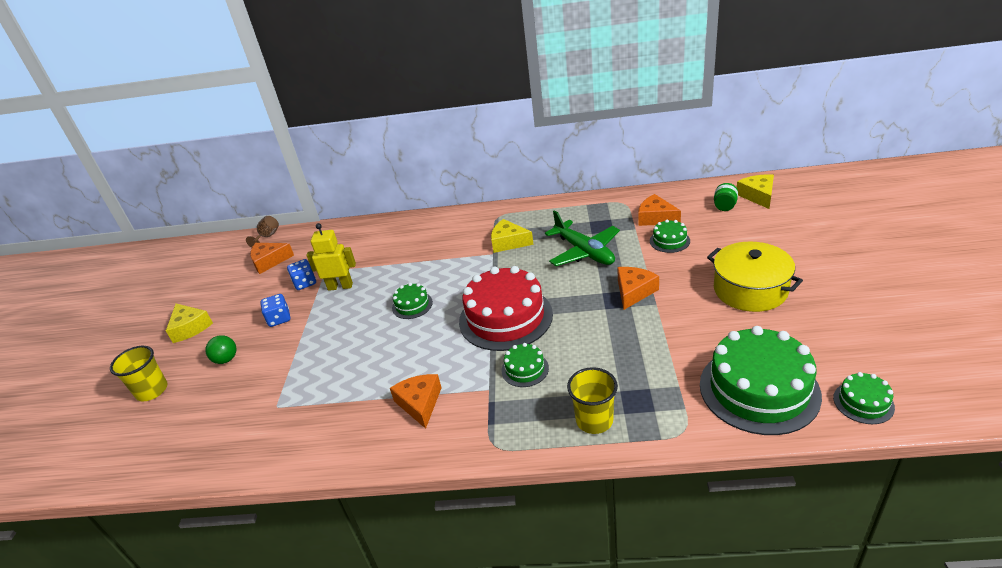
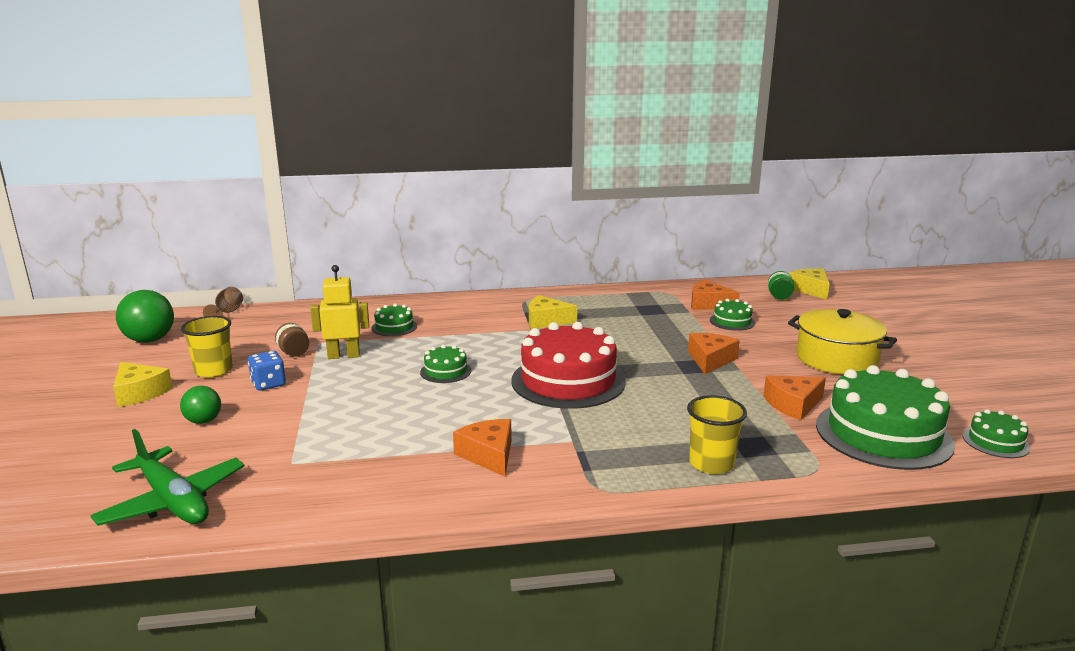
camera: 15 degrees left, 15 degrees down
yellow cup [110,346,168,402] -> yellow cup moved to [181,316,233,378]
orange cheese [250,243,294,274] -> orange cheese moved to [763,375,826,420]
blue dice [287,259,316,290] -> brown jar [275,323,309,357]
green cake [501,343,549,387] -> green cake moved to [371,304,417,336]
green plane [545,210,620,266] -> green plane moved to [91,429,245,526]
none -> green ball [116,290,174,343]

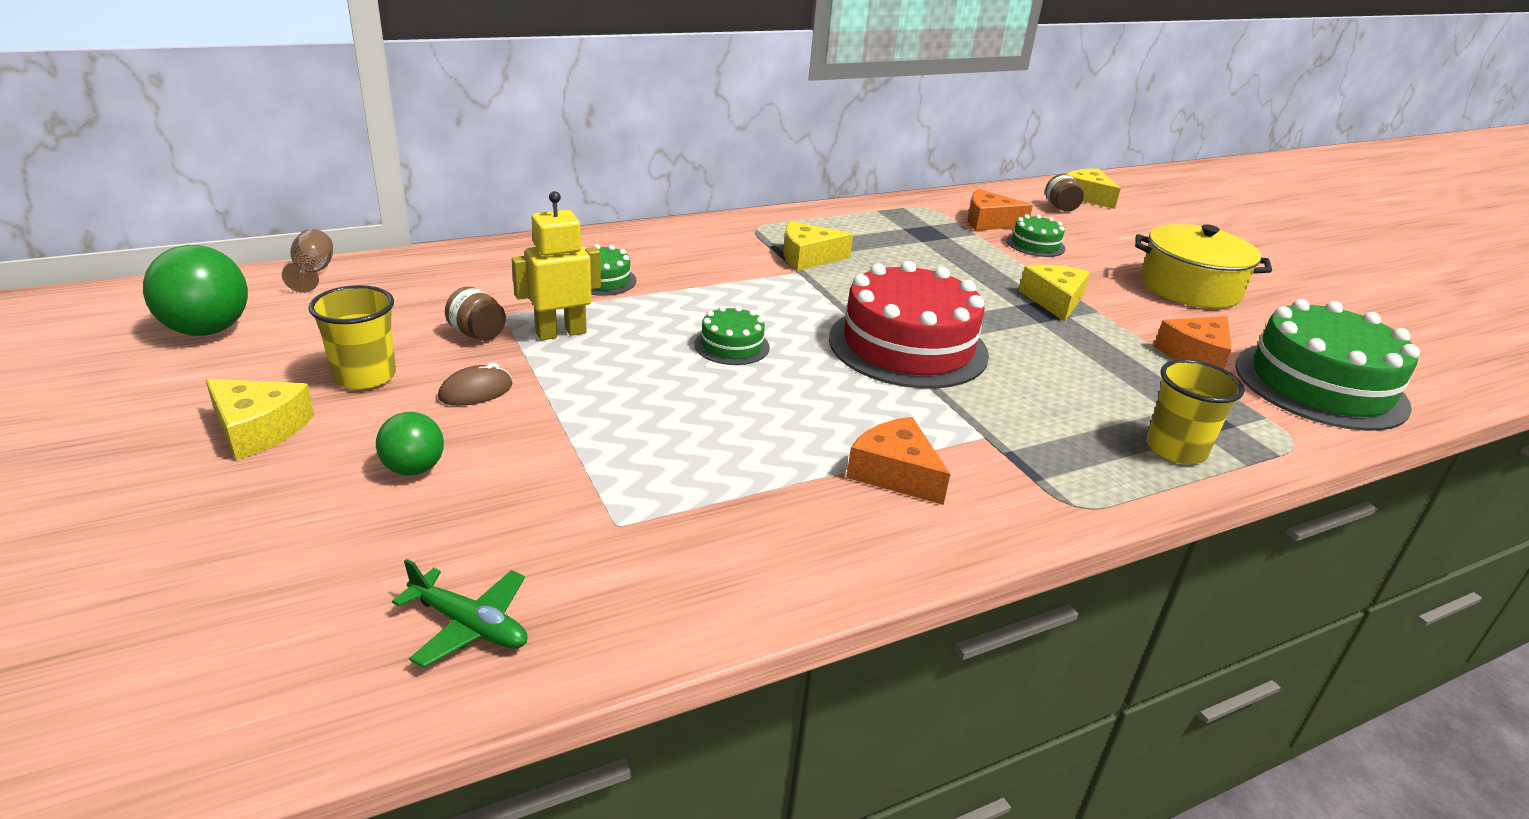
camera: 20 degrees left, 10 degrees up
green plane [91,429,245,526] -> green plane [392,559,527,668], size x0.58
blue dice [248,351,286,391] -> brown mouse [438,363,513,406]
orange cheese [688,333,740,374] -> yellow cheese [1019,265,1090,322]
green jar [768,271,794,300] -> brown jar [1045,174,1084,212]
green cake [963,409,1030,458] -> none

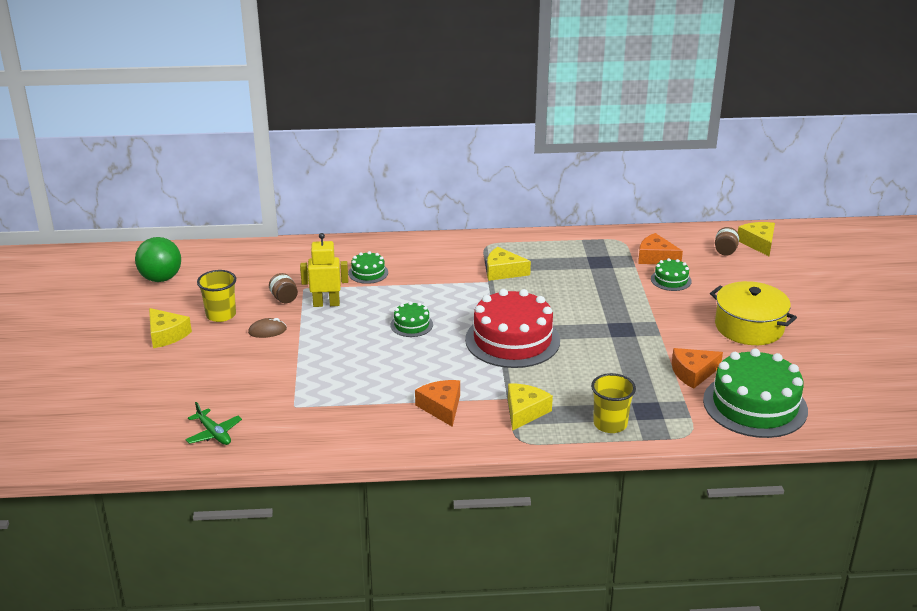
camera: 25 degrees right, 0 degrees up
brown goblet [282,229,333,293] -> none
green ball [376,412,444,476] -> none
yellow cheese [1019,265,1090,322] -> yellow cheese moved to [508,383,553,431]

